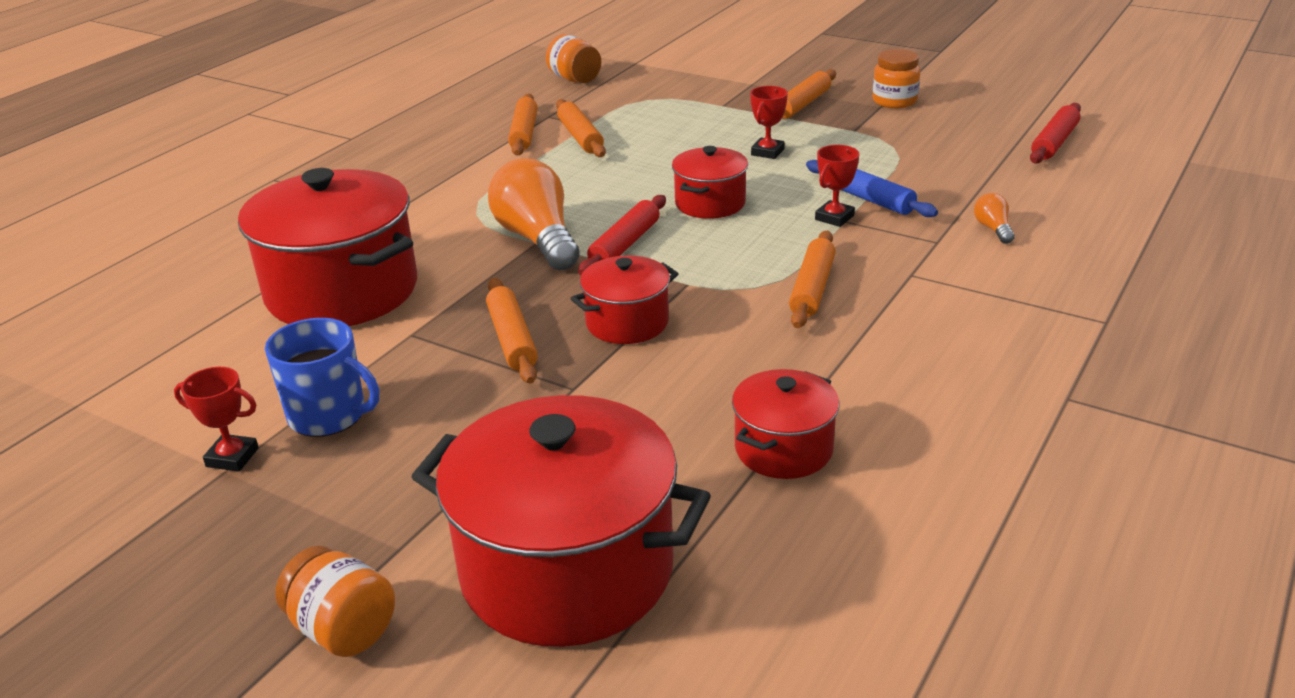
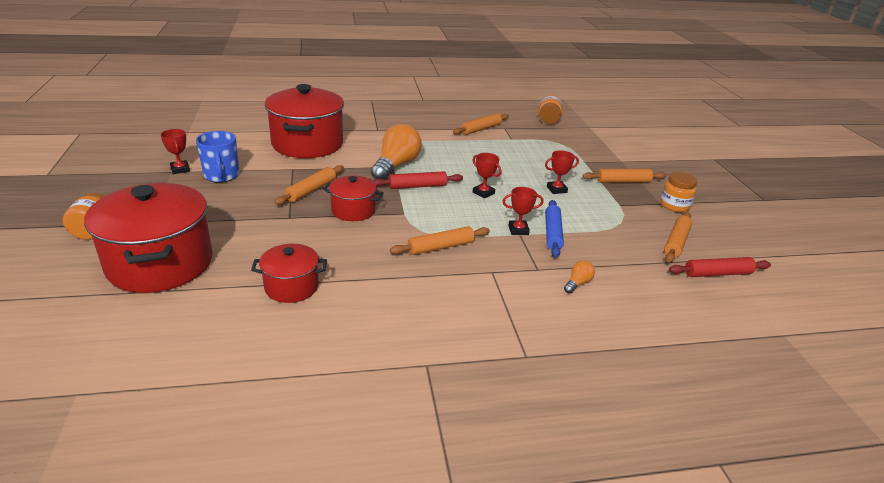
camera: 45 degrees right, 0 degrees up
orange rolling pin [556,99,606,157] -> orange rolling pin moved to [664,212,692,263]
red pot [672,146,748,219] -> red trophy [473,153,502,199]

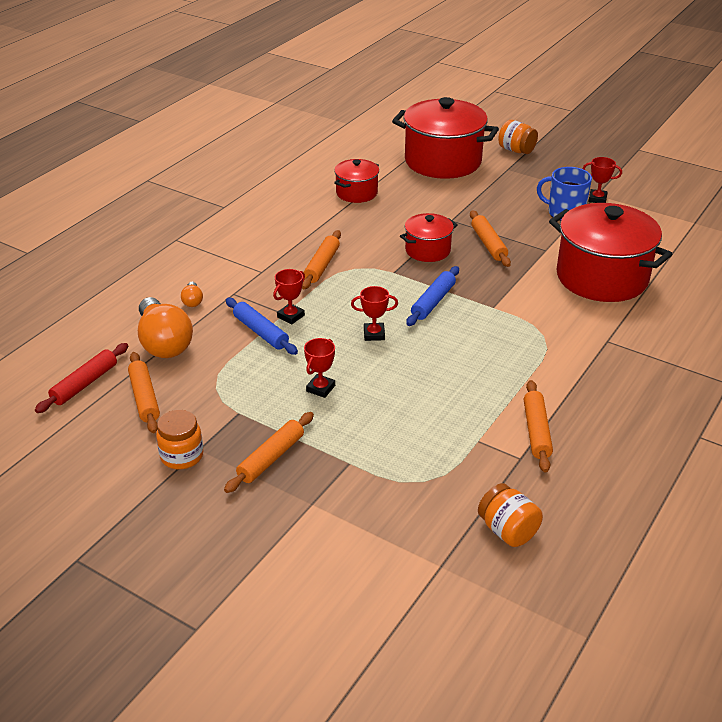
camera: 135 degrees right, 5 degrees up
orange light bulb [371,124,422,180] -> orange light bulb moved to [138,297,193,358]
red rolling pin [373,171,463,189] -> blue rolling pin [406,266,459,326]

